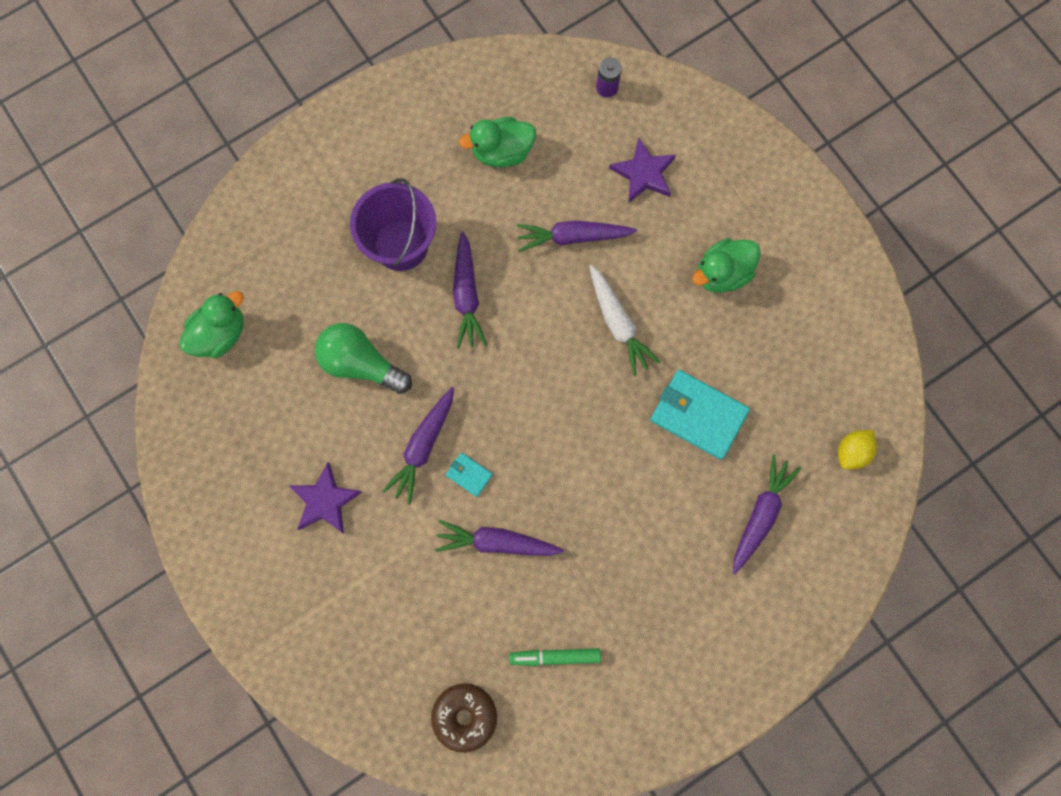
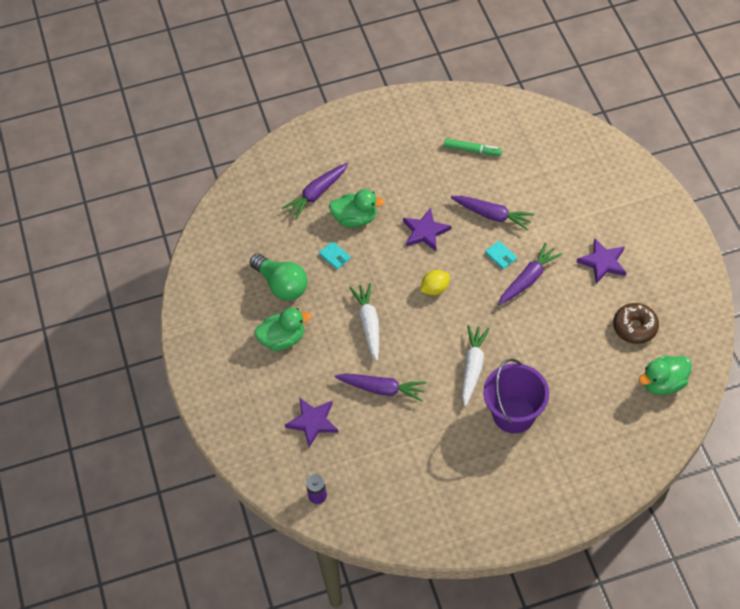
camera: 160 degrees left, 20 degrees down
green light bulb [315,323,412,394] -> green light bulb moved to [250,254,308,301]
brown donut [431,683,497,753] -> brown donut moved to [613,303,659,344]
purple carrot [453,231,487,349] -> white carrot [462,325,490,406]
green duck [459,117,536,167] -> green duck moved to [329,189,385,227]
turquoise wallet [650,370,750,460] -> turquoise wallet [319,241,351,270], size x0.47
yellow lemon [838,430,877,470] -> yellow lemon moved to [420,270,450,295]
none -> purple star [403,208,451,251]

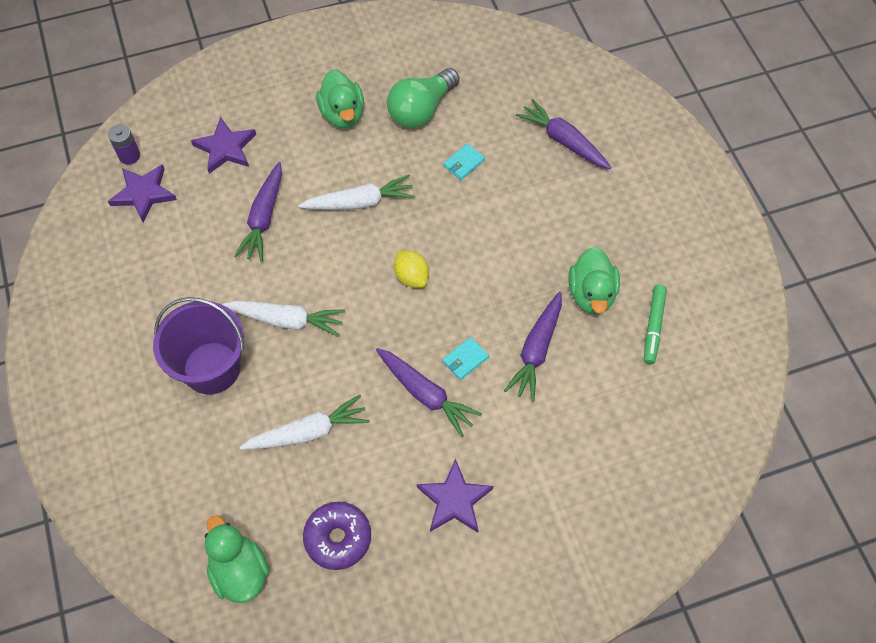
camera: 85 degrees right, 5 degrees up
green duck [329,189,385,227] -> green duck moved to [568,247,620,314]
purple star [403,208,451,251] -> purple star moved to [108,164,177,223]
brown donut [613,303,659,344] -> purple donut [303,502,371,570]
none -> white carrot [240,395,370,450]

